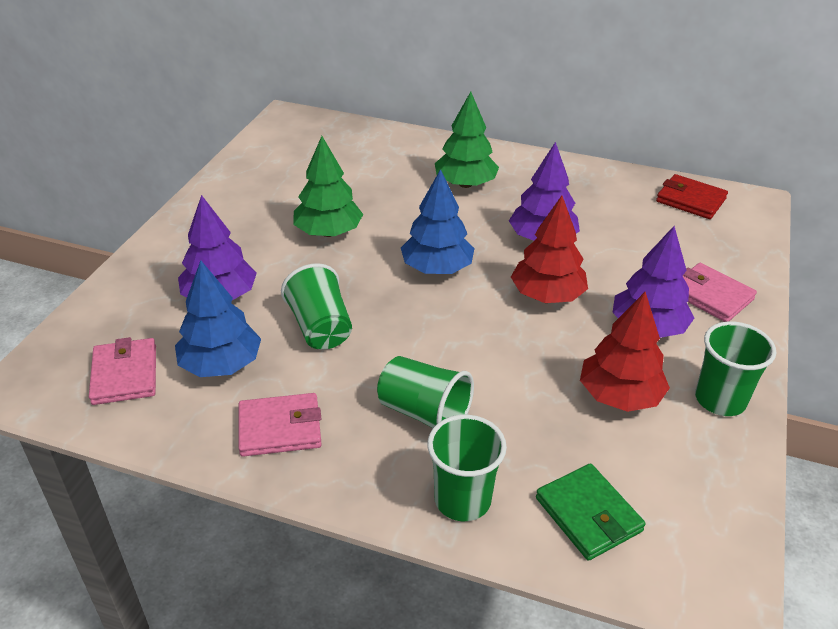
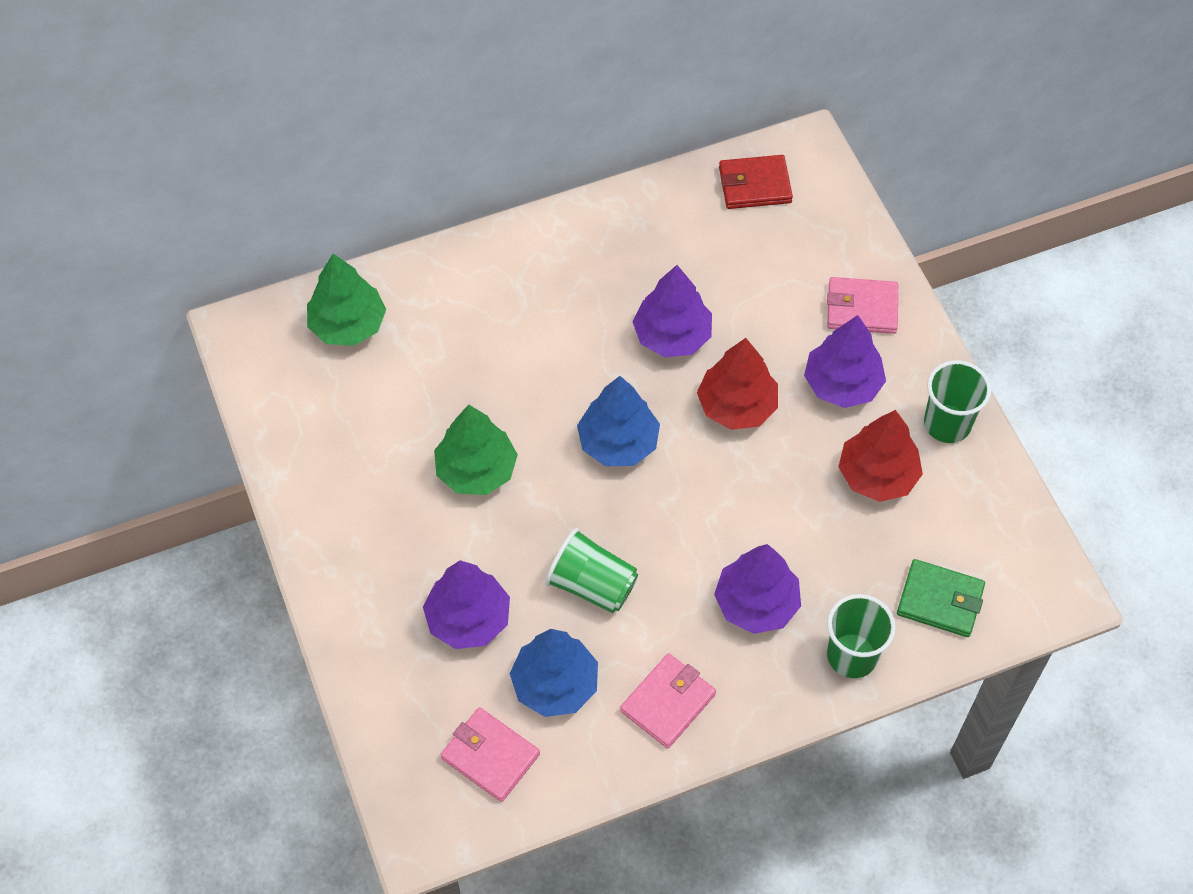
camera: 40 degrees left, 20 degrees up
green cup [377,356,474,428] -> purple tree [714,544,801,634]
green tree [435,92,499,188] -> green tree moved to [307,254,386,346]

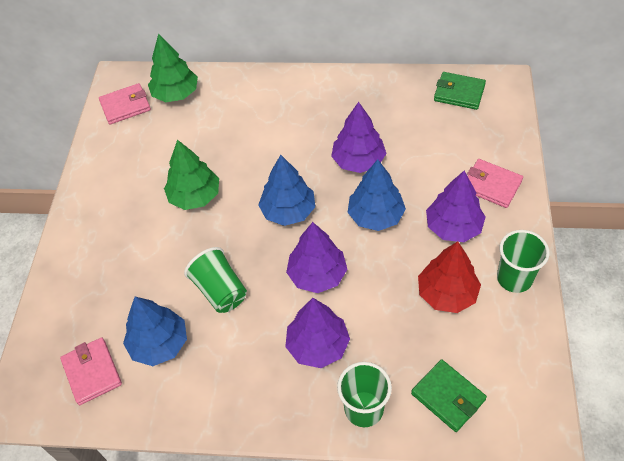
camera: 30 degrees right, 5 degrees down
purple tree [423,560,510,649] -> purple tree moved to [286,222,347,293]
pink wallet [620,653,716,748] -> pink wallet moved to [99,83,151,124]
red tree [697,338,778,430] -> blue tree [347,159,406,231]
red wallet [719,155,793,209] -> green wallet [434,72,486,110]

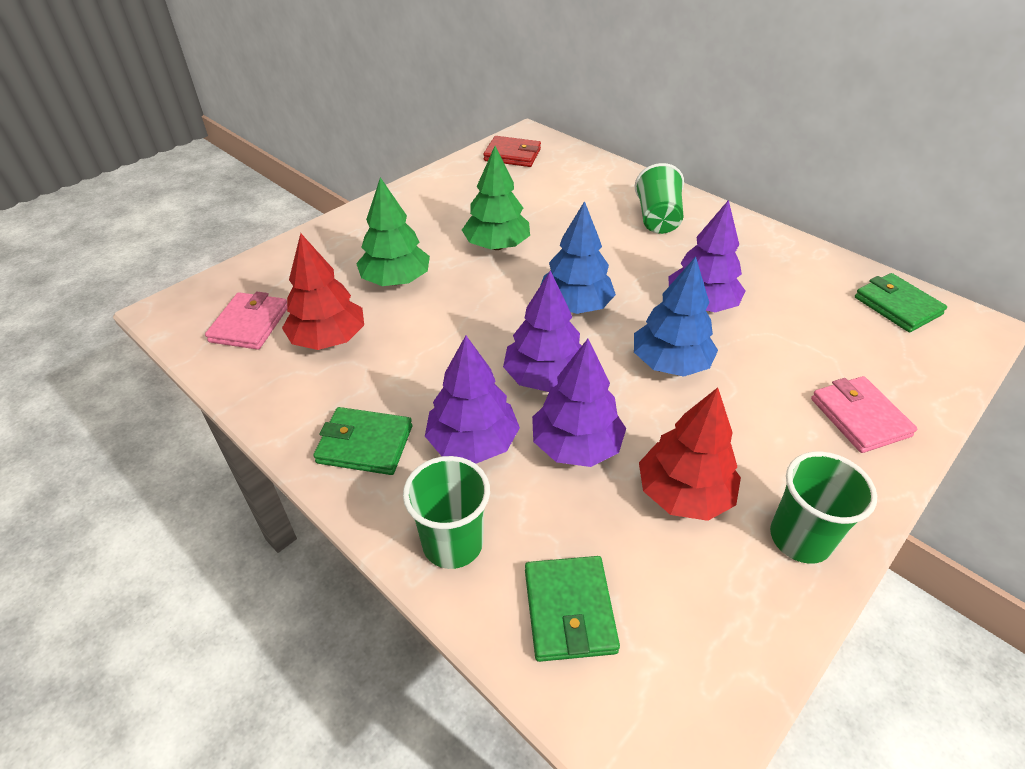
camera: 35 degrees right, 10 degrees down
pink wallet [99,83,151,124] -> red wallet [483,136,541,167]
blue tree [123,297,187,366] -> red tree [282,233,364,350]
green tree [148,33,198,102] -> green tree moved to [356,177,430,286]
green cup [184,247,247,313] -> green cup moved to [635,163,684,234]
purple tree [426,171,486,242] -> purple tree moved to [532,339,626,467]
none -> green wallet [313,407,412,475]

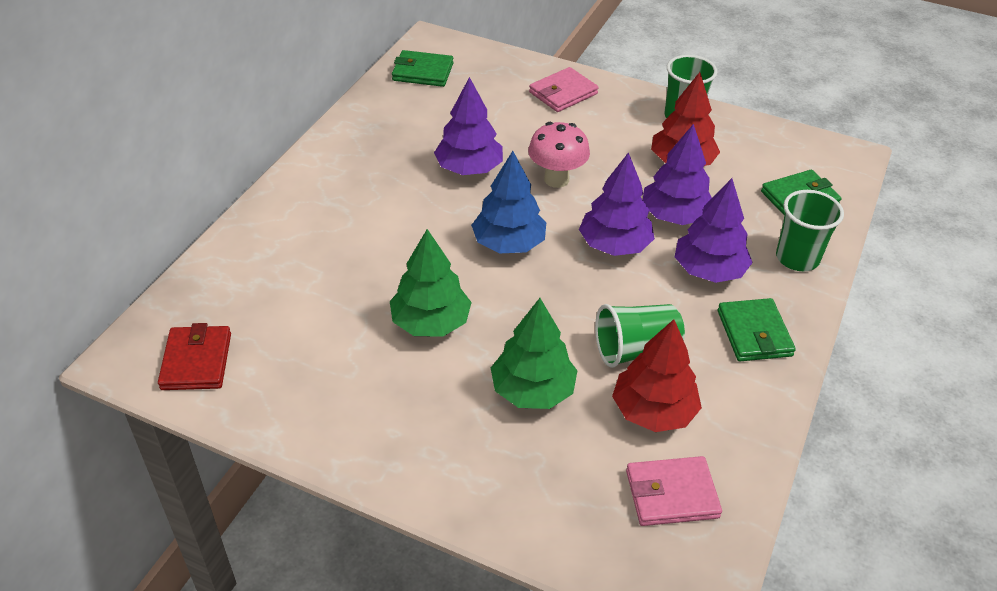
camera: 110 degrees left, 0 degrees up
blue tree [634,257,718,377] -> pink mushroom [528,122,590,188]
green cup [635,163,684,234] -> green cup moved to [595,304,685,368]
green wallet [855,273,947,332] -> green wallet turned 60 degrees clockwise [392,50,453,87]

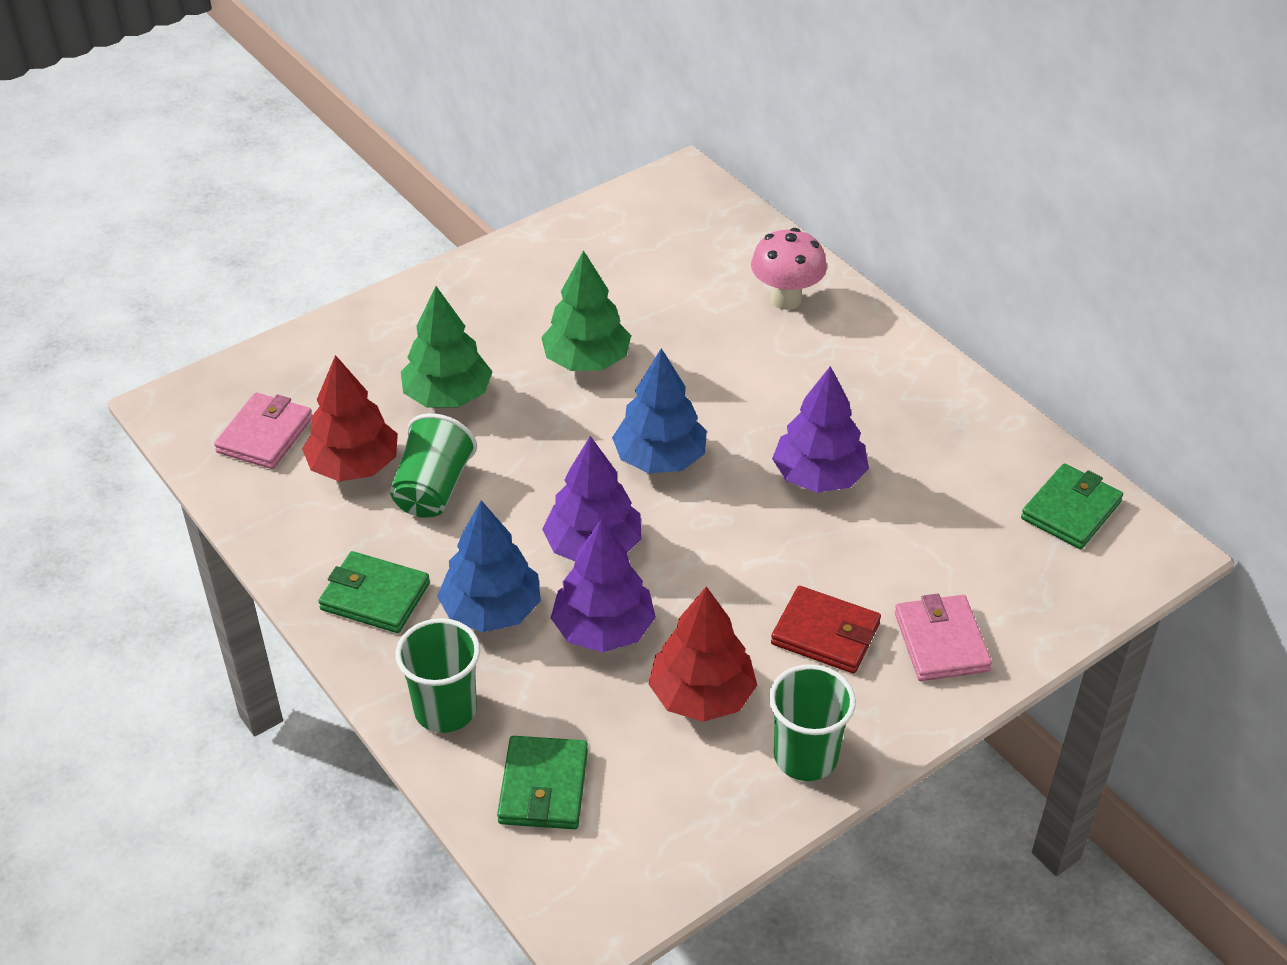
camera: 120 degrees right, 0 degrees up
red wallet [158,323,231,390] -> red wallet moved to [771,586,881,674]
pink mushroom [528,122,590,188] -> pink mushroom moved to [751,228,827,310]
purple tree [675,178,753,283] -> blue tree [437,500,541,632]

